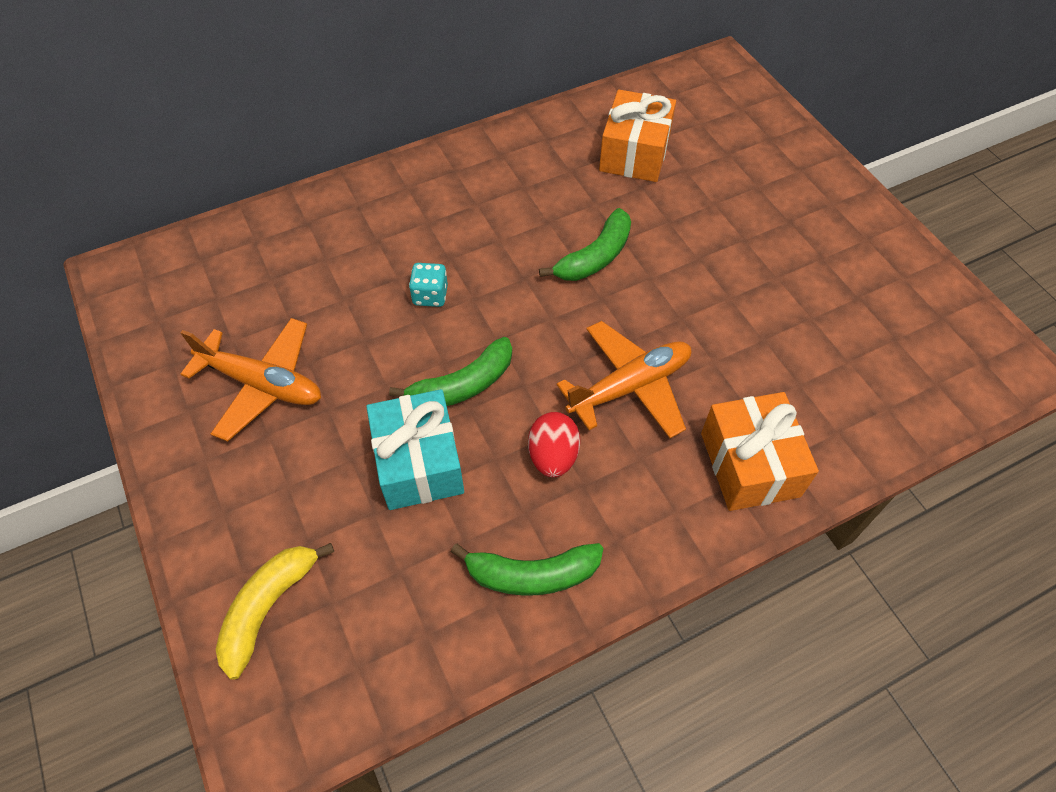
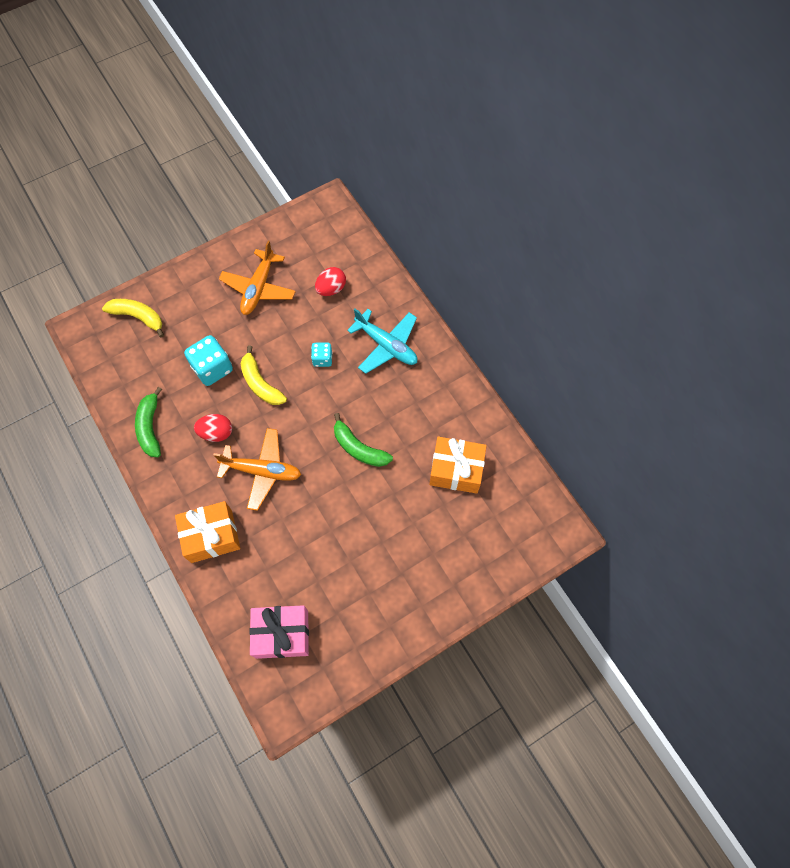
camera: 85 degrees right, 10 degrees up
turquoise gift [366,389,464,510] -> turquoise dice [184,335,233,386]
green banana [389,337,512,406] -> yellow banana [240,346,287,405]
orange plane [557,321,691,438] -> orange plane turned 45 degrees counterclockwise [214,428,301,511]
none -> pink gift [249,605,309,659]
none -> red egg [315,267,346,296]
none -> turquoise plane [347,309,418,374]

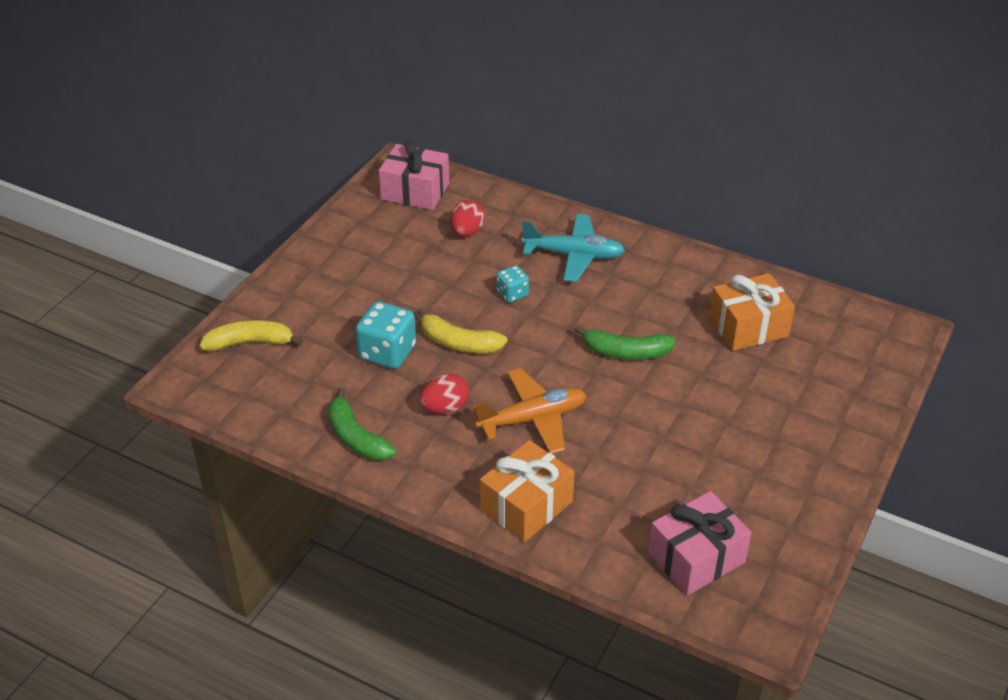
camera: 30 degrees left, 25 degrees down
orange plane [219,241,296,315] -> none
none -> pink gift [379,139,449,210]

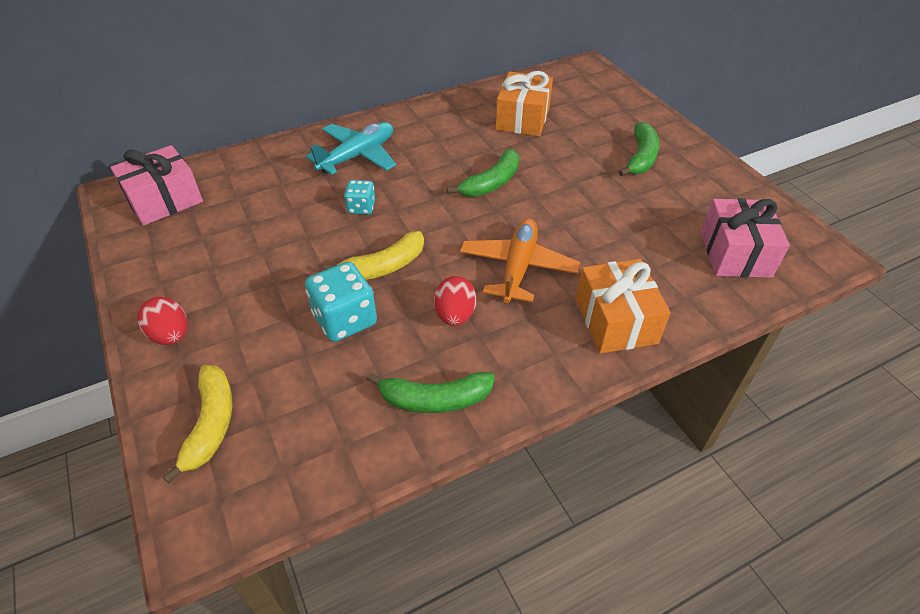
camera: 55 degrees left, 5 degrees up
yellow banana [199,320,303,352] -> yellow banana turned 150 degrees clockwise [162,365,232,483]
red egg [450,200,485,237] -> red egg moved to [137,297,187,345]
none -> green banana [619,122,659,177]

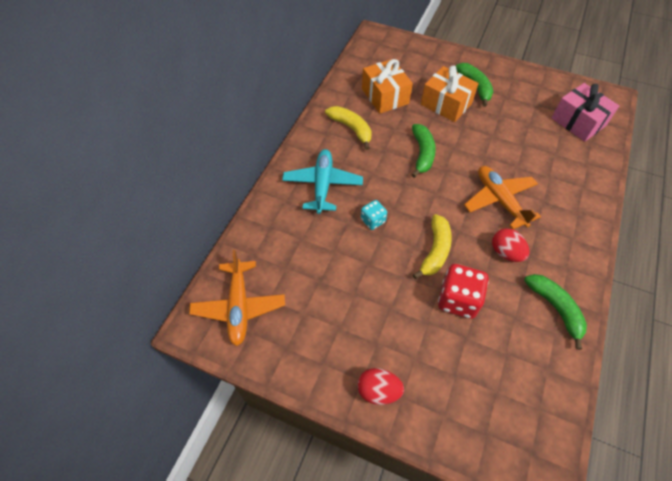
camera: 40 degrees left, 10 degrees up
pink gift [110,145,203,226] -> orange plane [189,250,285,346]
yellow banana [162,365,232,483] -> yellow banana moved to [325,106,372,150]
turquoise dice [305,262,377,342] -> red dice [438,264,489,319]
green banana [367,372,495,413] -> green banana turned 75 degrees counterclockwise [524,274,587,350]
orange gift [576,259,671,354] -> orange gift moved to [421,66,479,122]

